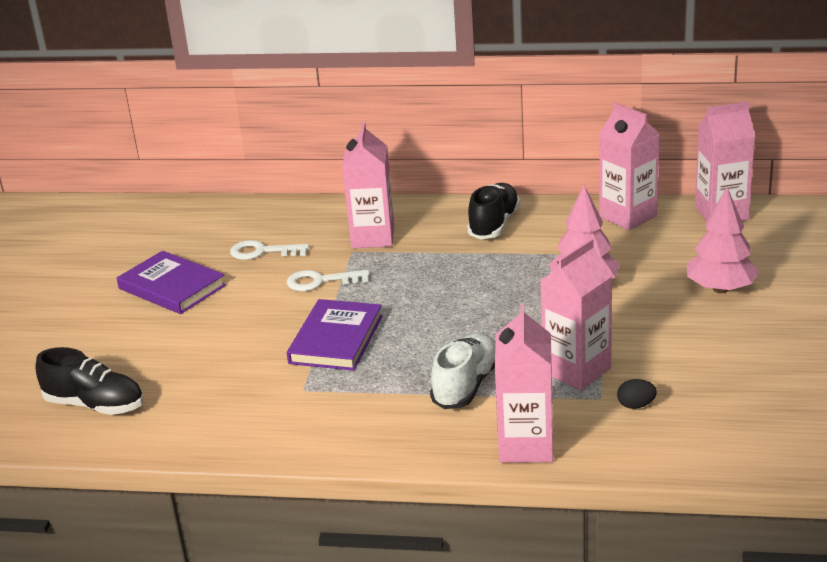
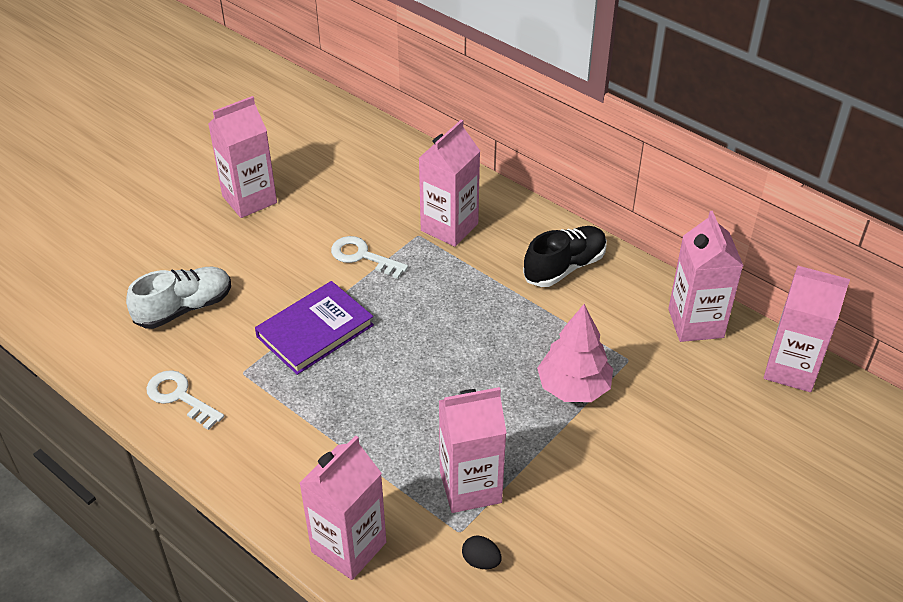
camera: 30 degrees right, 15 degrees up
black shoe [35,347,144,415] -> none
purple book [117,251,226,314] -> pink carton [208,96,277,218]
white key [230,240,309,260] -> white key moved to [146,370,224,430]
white shoe [430,333,495,409] -> white shoe moved to [126,267,231,329]
pink tree [687,187,759,293] -> none

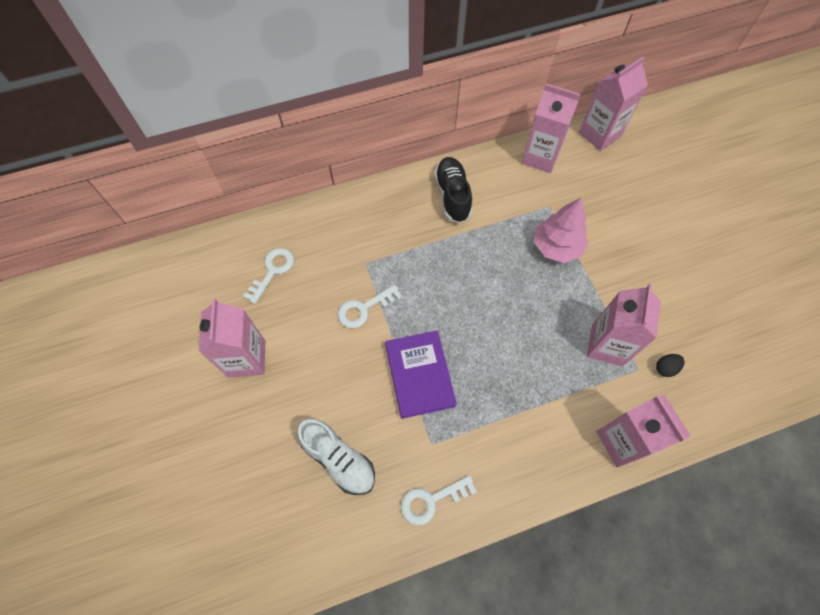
camera: 60 degrees left, 20 degrees up
white shoe [126,267,231,329] -> white shoe turned 135 degrees clockwise [297,419,375,495]
pink carton [419,120,480,247] -> none
none -> white key [243,248,294,304]

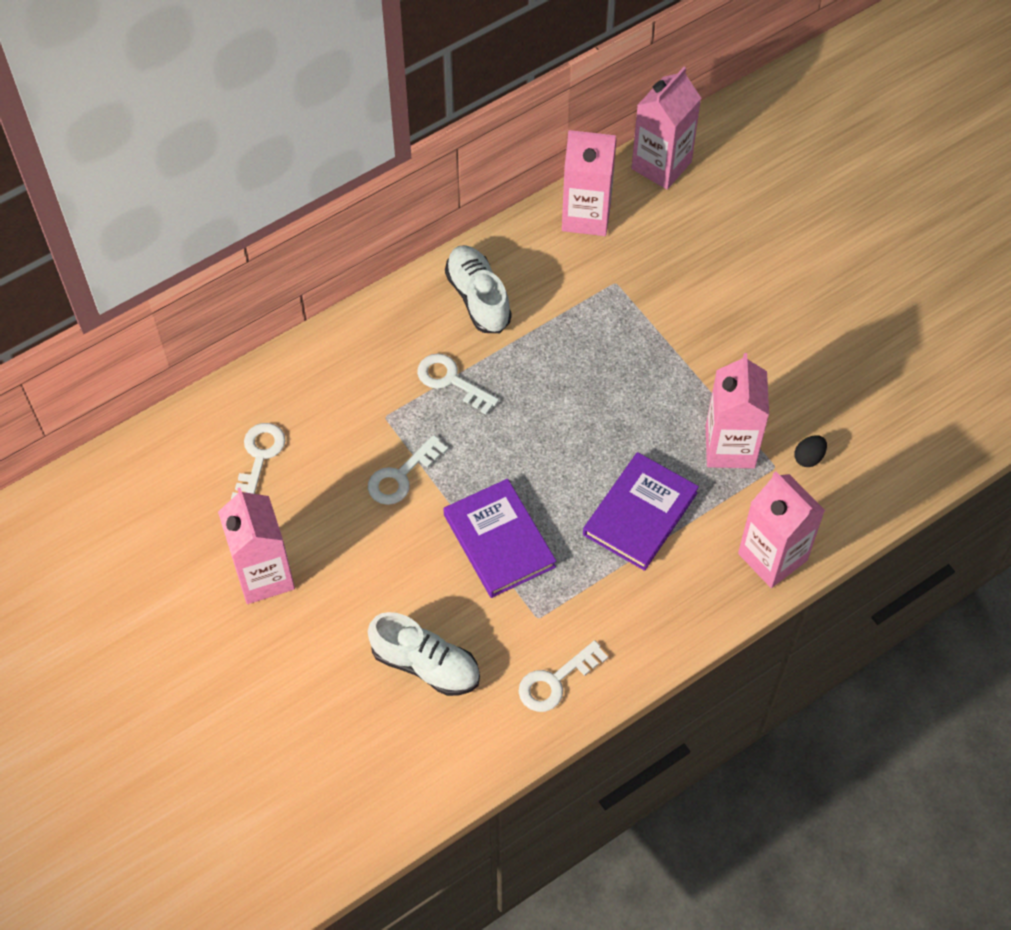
camera: 15 degrees left, 5 degrees down
black shoe [434,157,472,223] -> white shoe [445,245,512,333]
pink tree [534,198,588,263] -> none
none -> white key [417,353,499,415]
none -> purple book [583,452,699,571]

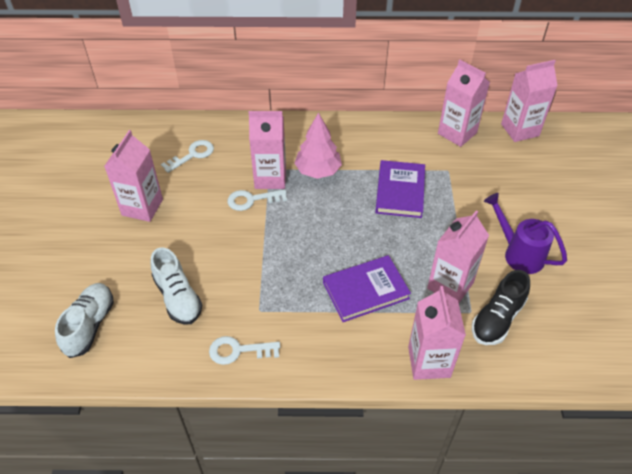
camera: 35 degrees right, 10 degrees down
white key [417,353,499,415] -> pink tree [294,112,342,179]
purple book [443,479,556,598] -> purple book moved to [375,160,425,218]
white shoe [445,245,512,333] -> white shoe moved to [55,283,114,358]
black egg [794,435,827,467] -> black shoe [472,270,530,345]
none -> pink carton [249,111,286,189]
none -> purple watering can [484,193,567,274]

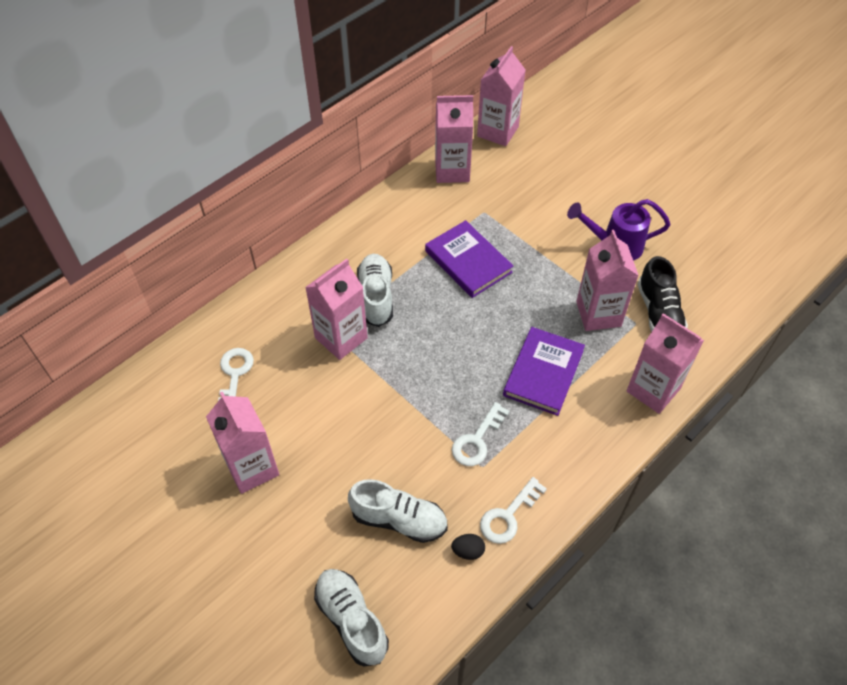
camera: 45 degrees left, 5 degrees up
white key [228,189,287,211] -> white key moved to [452,402,510,466]
pink tree [294,112,342,179] -> white shoe [357,254,393,327]
none -> black egg [451,534,485,560]

